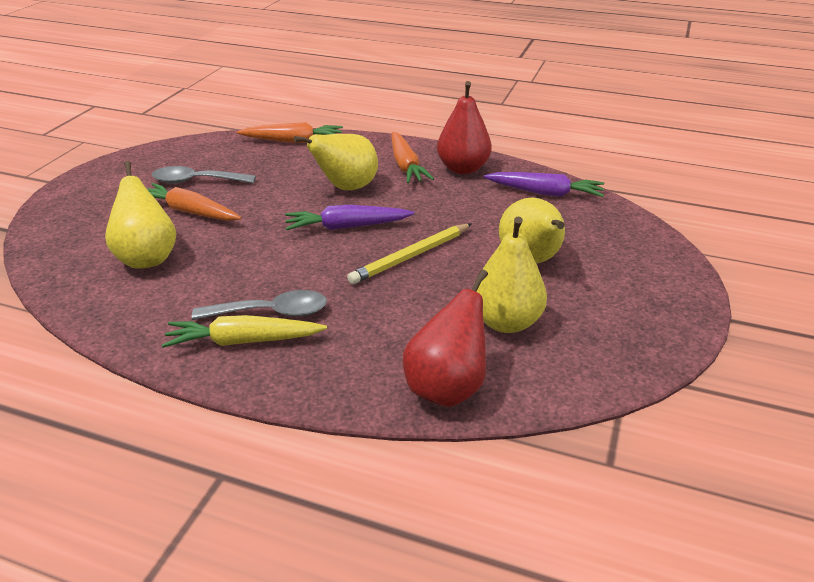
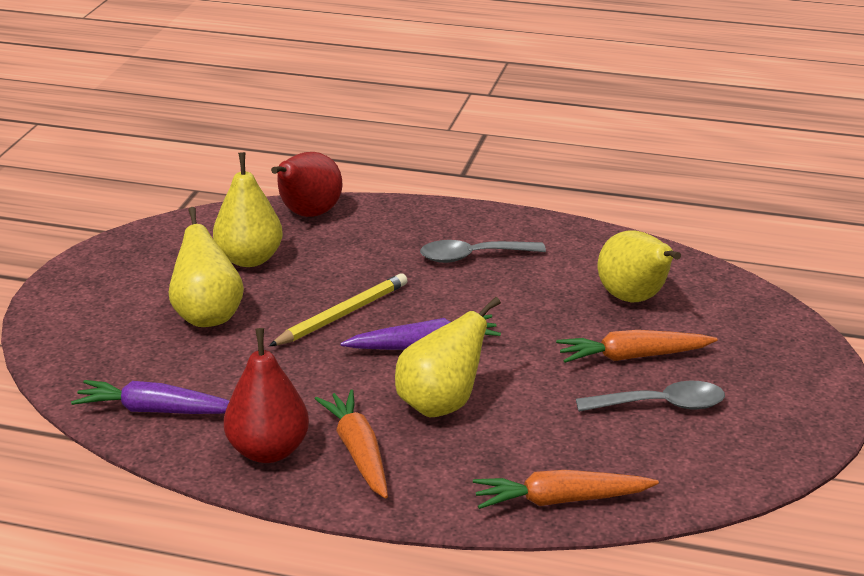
camera: 175 degrees right, 5 degrees down
orange carrot [146,183,241,221] -> orange carrot turned 150 degrees clockwise [556,330,717,363]
yellow carrot [162,315,327,348] -> none

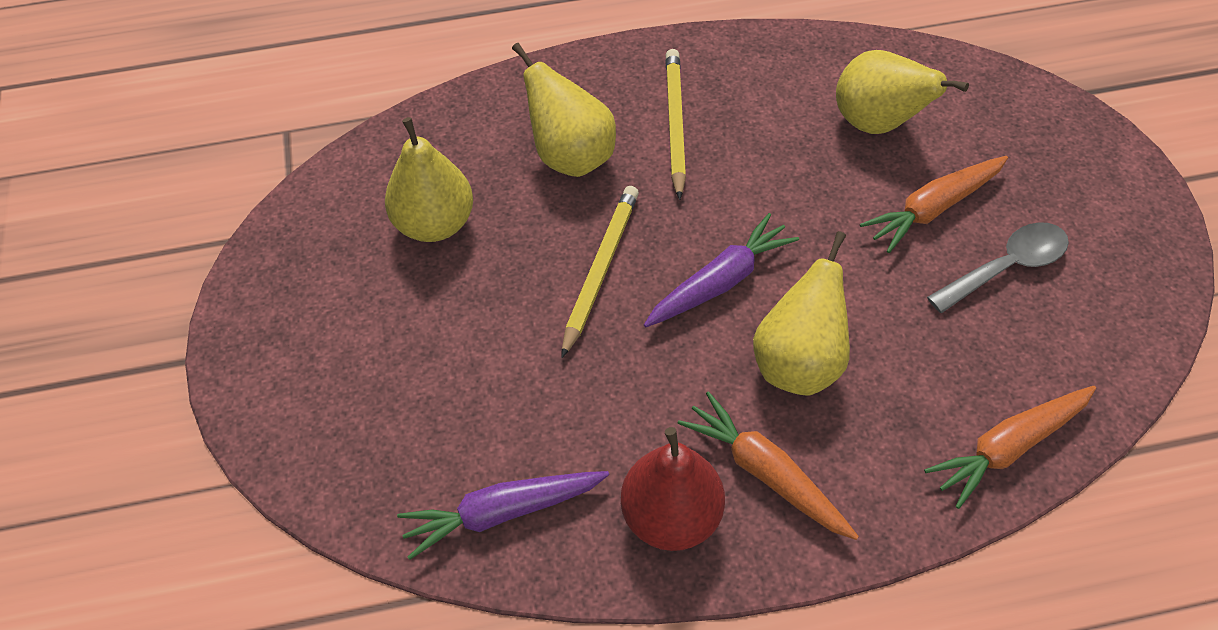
camera: 25 degrees left, 25 degrees up
yellow pear [168,207,244,327] -> yellow pear moved to [512,43,616,177]
red pear [271,152,342,217] -> none
grey spoon [420,240,546,263] -> yellow pencil [665,49,686,200]

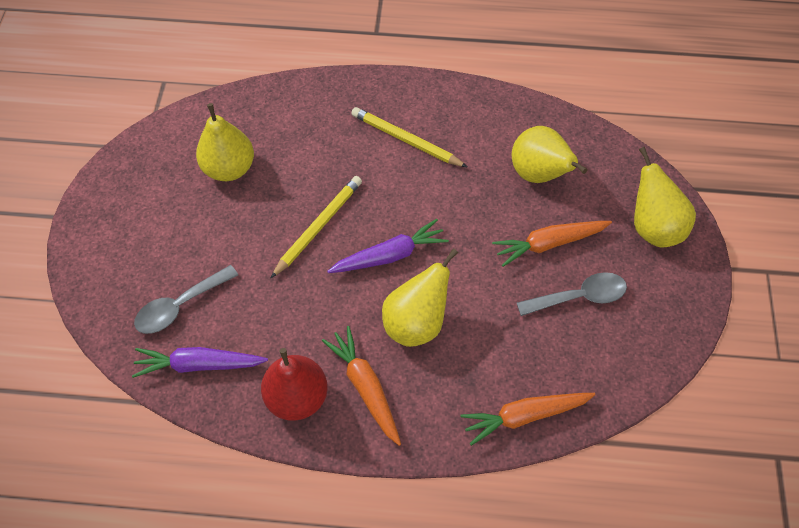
camera: 15 degrees right, 5 degrees up
yellow pear [512,43,616,177] -> yellow pear moved to [634,147,696,247]
yellow pencil [665,49,686,200] -> yellow pencil turned 75 degrees counterclockwise [351,107,467,167]
none -> grey spoon [134,265,238,334]

